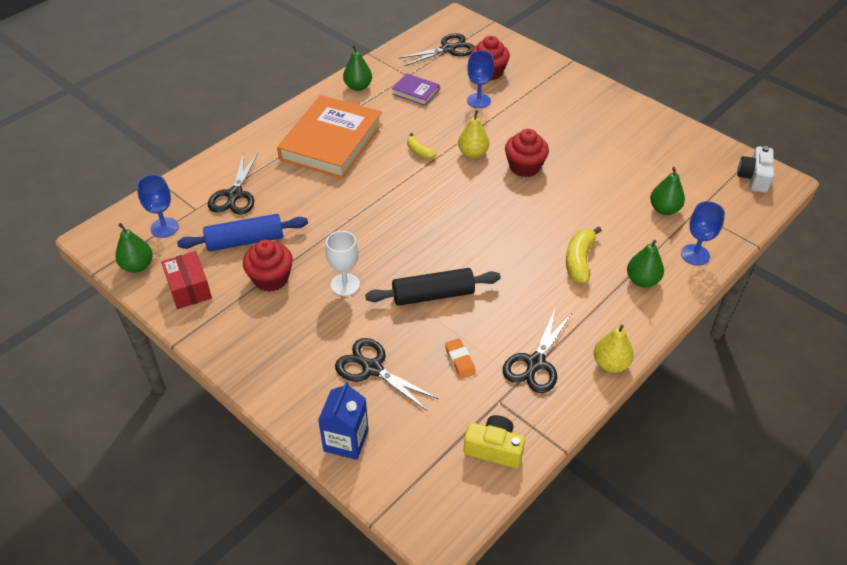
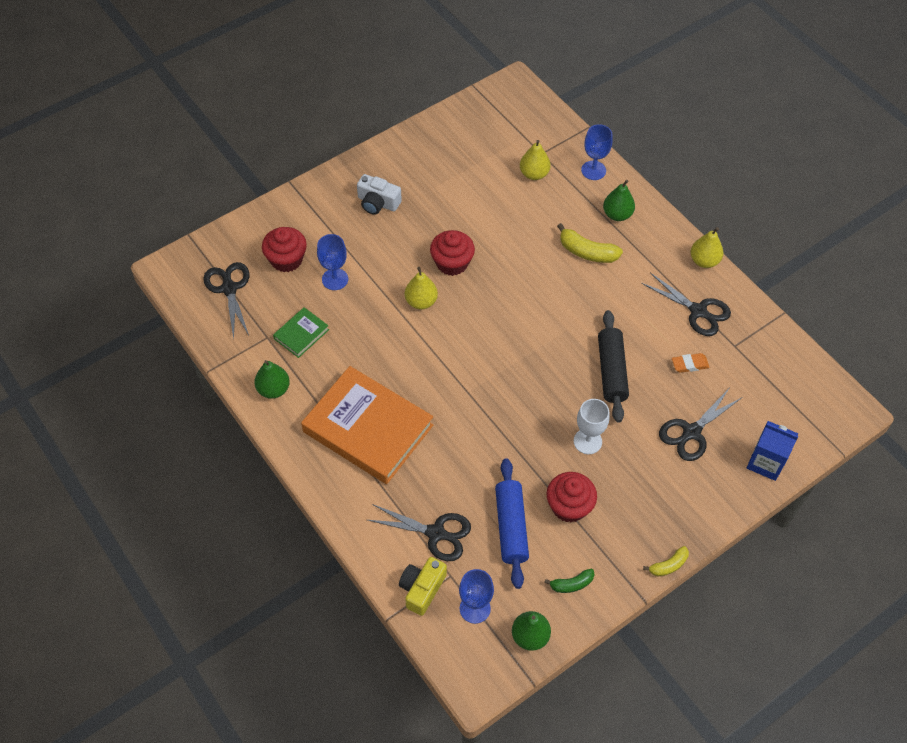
camera: 80 degrees left, 10 degrees up
red box [161,251,212,309] -> green banana [544,569,595,593]
purple book [392,74,440,106] -> green book [273,307,329,358]
yellow banana [407,133,437,159] -> yellow banana moved to [643,546,689,577]
yellow camera [464,415,525,468] -> yellow camera moved to [399,557,447,616]
green pear [650,167,685,215] -> yellow pear [520,140,551,180]
white camera [737,146,774,193] -> white camera moved to [357,174,402,215]

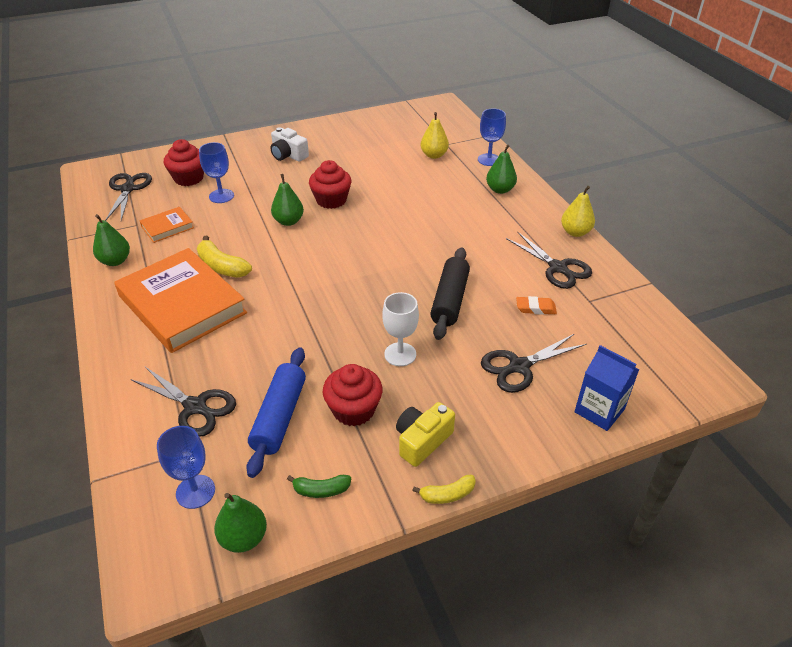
camera: 15 degrees right, 15 degrees down
green book [273,307,329,358] -> orange book [140,207,194,243]
yellow camera [399,557,447,616] -> yellow camera moved to [396,402,455,467]
yellow pear [405,267,438,309] -> green pear [271,174,304,226]
yellow banana [557,223,623,263] -> yellow banana moved to [197,236,252,278]

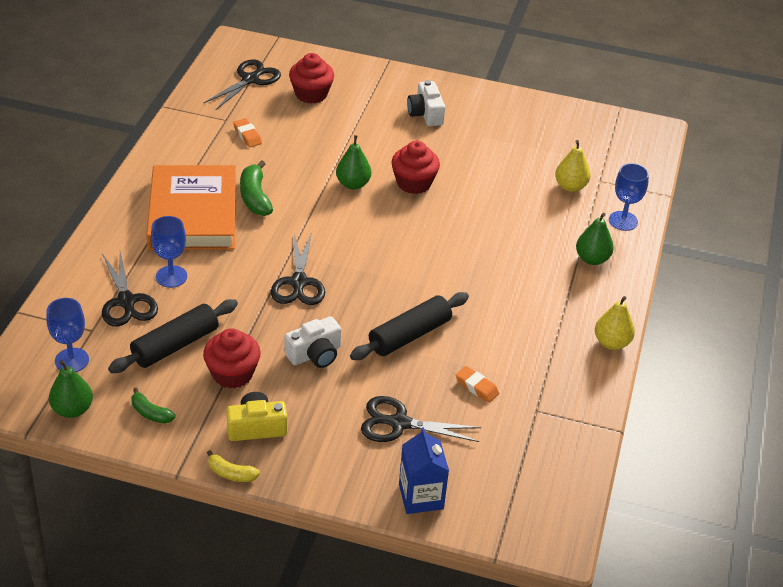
camera: 35 degrees right, 0 degrees up
green pear [93,214,130,266] -> none
orange book [140,207,194,243] -> orange eraser [233,118,262,147]
yellow banana [197,236,252,278] -> green banana [240,160,273,216]
blue goblet [199,142,234,203] -> blue goblet moved to [151,216,187,288]
blue rolling pin [246,347,306,478] -> black rolling pin [108,299,238,373]
white goblet [382,292,419,366] -> white camera [285,316,341,368]
black scissors [506,231,592,289] -> black scissors moved to [271,232,325,305]

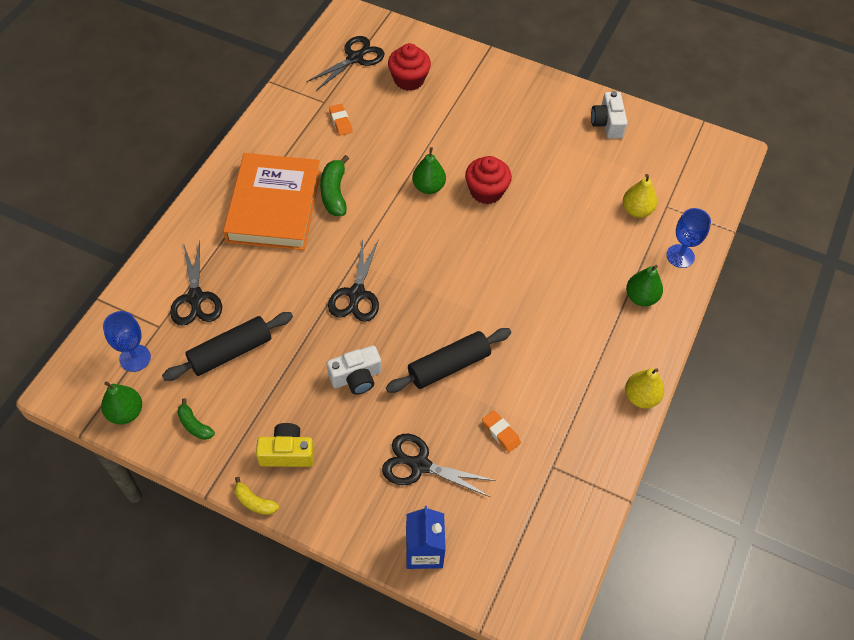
camera: 10 degrees right, 15 degrees up
blue goblet [151,216,187,288] -> none
red cupcake [203,328,261,388] -> none
white camera [407,80,445,126] -> white camera moved to [591,91,627,139]

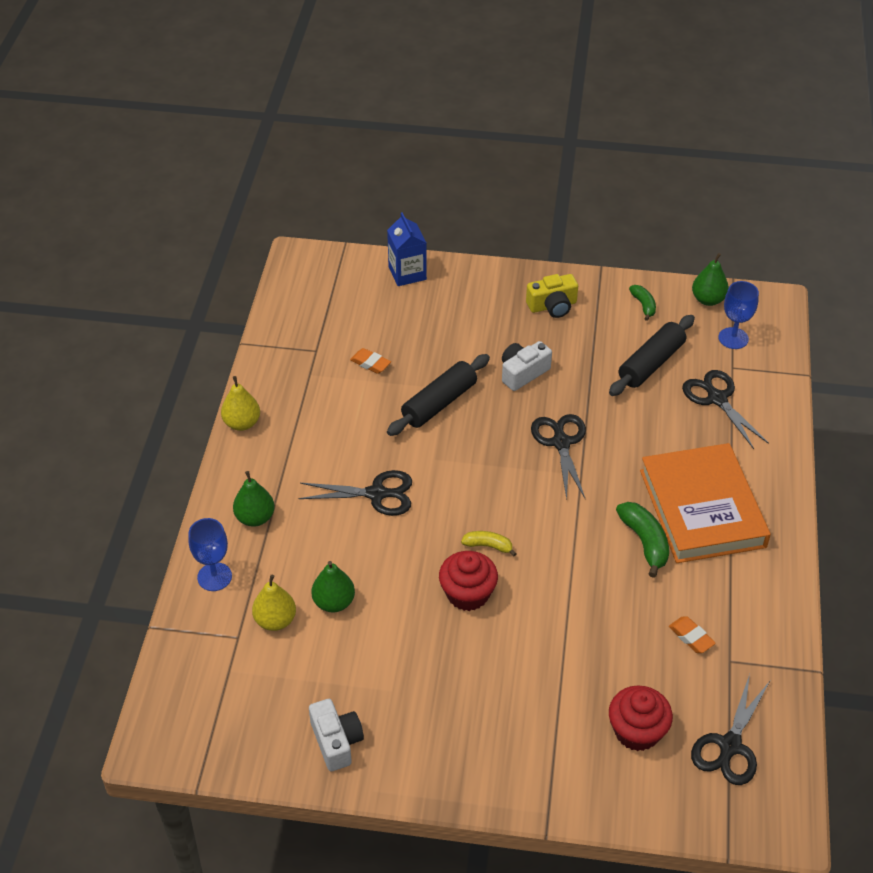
camera: 165 degrees right, 10 degrees down
green banana [177,398,215,440] -> green banana turned 45 degrees clockwise [629,285,656,321]
yellow banana [234,477,279,515] -> yellow banana moved to [461,531,517,557]
black scissors [382,434,496,497] -> black scissors moved to [298,470,412,516]
green pear [412,147,446,194] -> green pear moved to [311,561,355,613]

